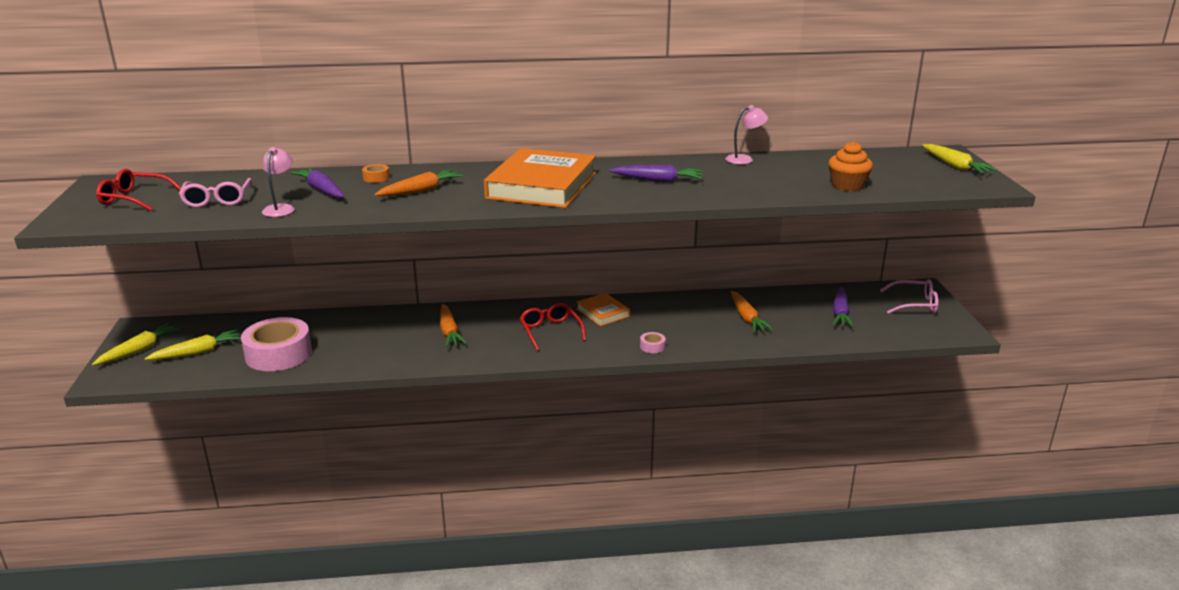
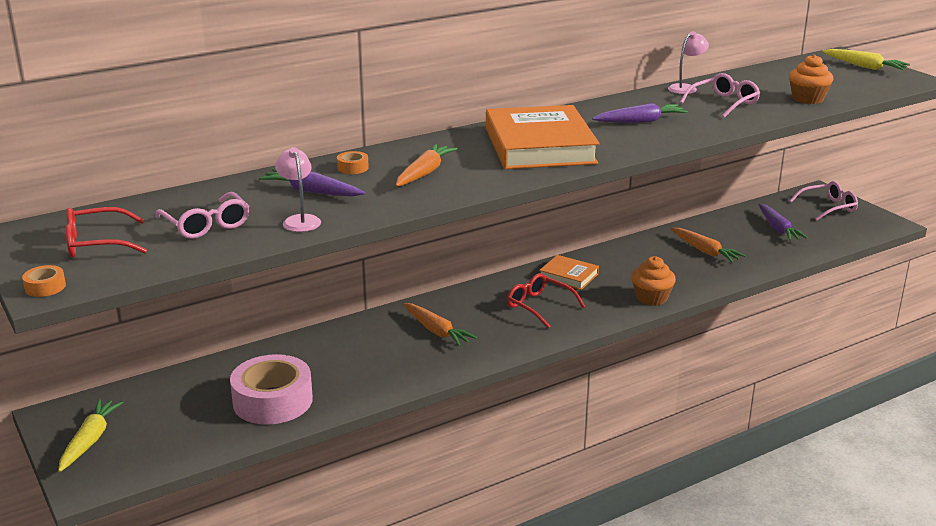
camera: 25 degrees left, 0 degrees up
yellow carrot [145,329,241,360] -> none
pink tape [640,332,666,353] -> orange cupcake [631,256,676,306]
none -> orange tape [22,265,66,297]
none -> pink glasses [680,73,760,118]

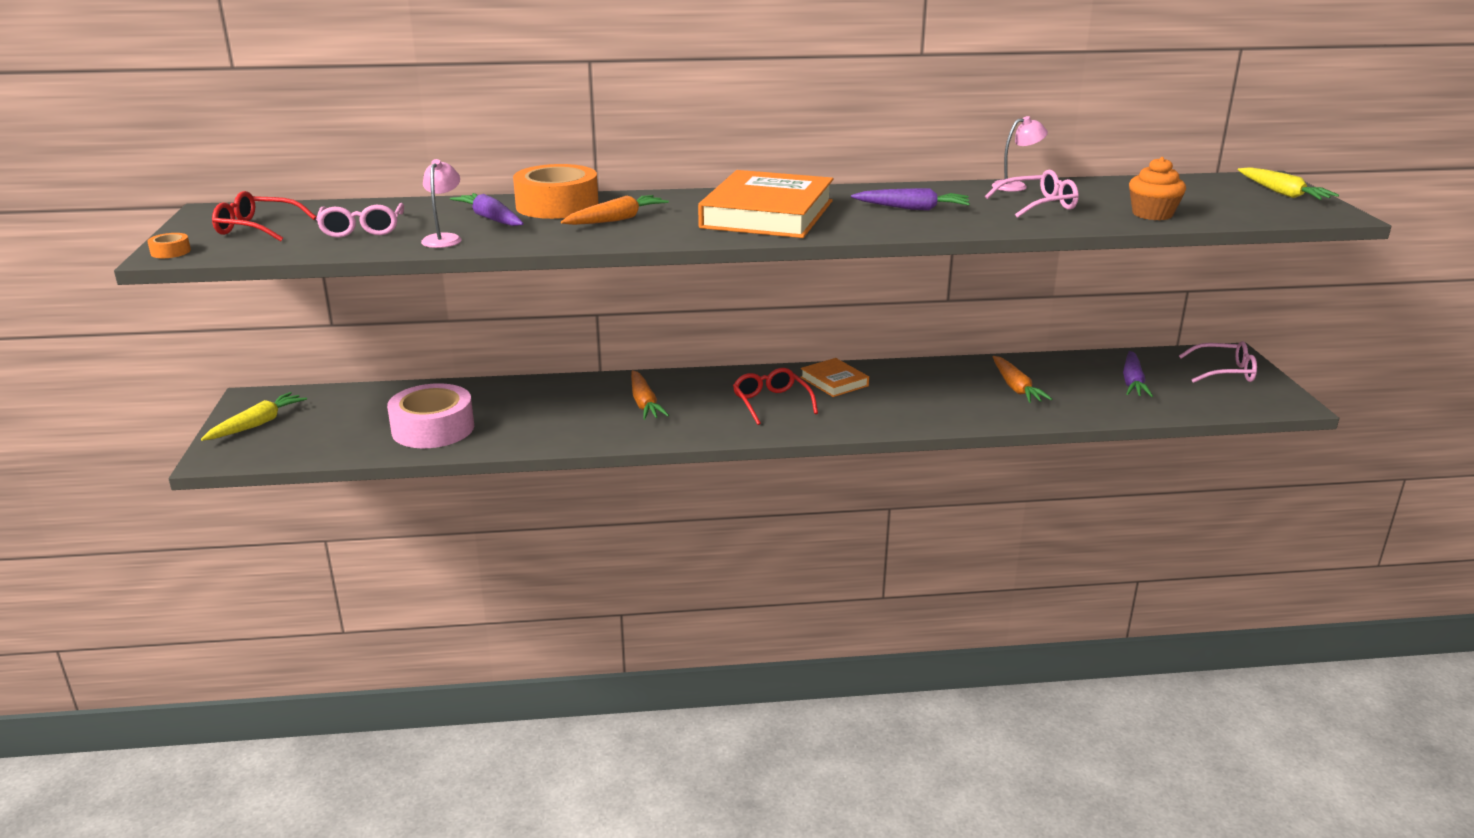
camera: 25 degrees right, 0 degrees up
orange tape [337,151,369,174] -> orange tape [513,164,599,219], size x2.49
orange cupcake [631,256,676,306] -> none

